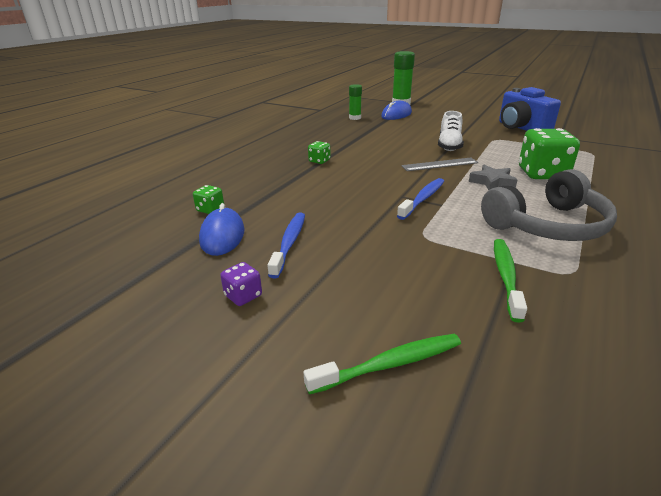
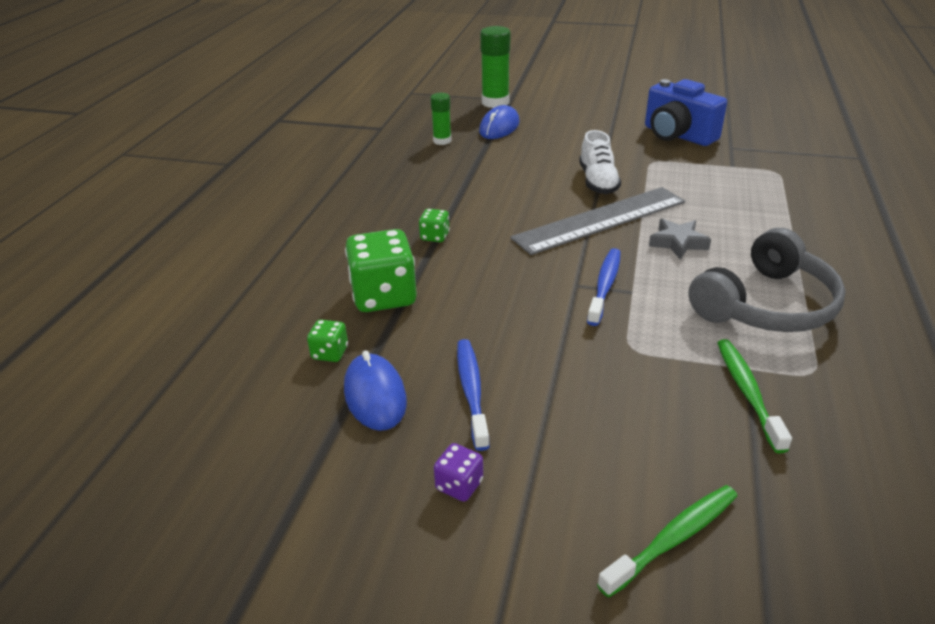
camera: 15 degrees left, 5 degrees up
grey ruler [401,157,478,171] -> grey ruler [511,187,685,255], size x1.81
green dice [519,128,580,179] -> green dice moved to [345,229,417,312]

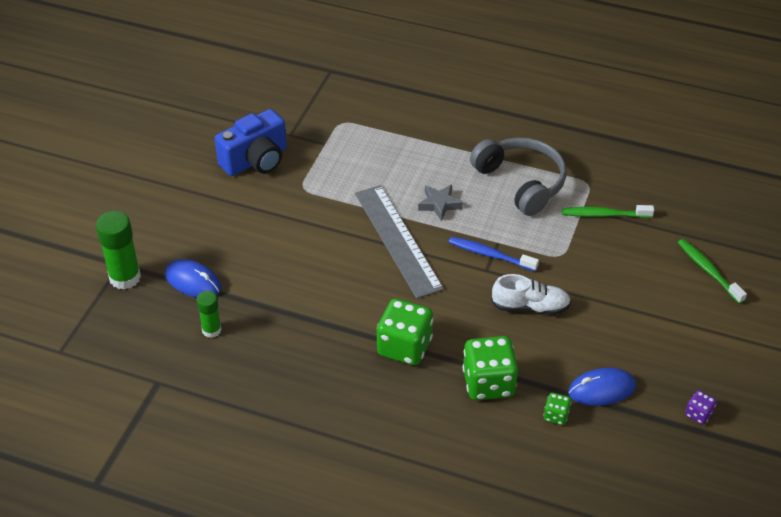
camera: 85 degrees left, 10 degrees up
green dice [419,209,450,242] -> green dice [377,298,433,365], size x2.12
purple dice [434,443,483,502] -> purple dice moved to [685,390,717,425]
blue toothbrush [457,339,490,451] -> none
white shoe [579,130,621,194] -> white shoe moved to [491,274,571,315]

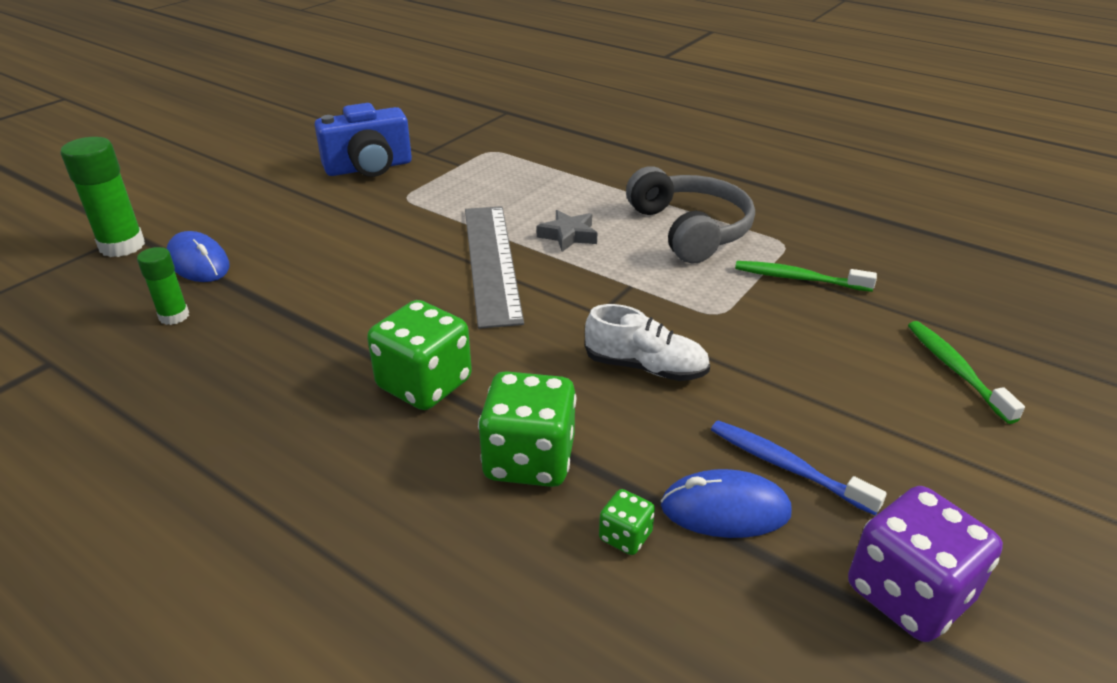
camera: 15 degrees right, 10 degrees down
blue toothbrush [449,237,539,271] -> blue toothbrush moved to [711,420,887,515]
purple dice [685,390,717,425] -> purple dice [848,486,1003,642], size x2.12

